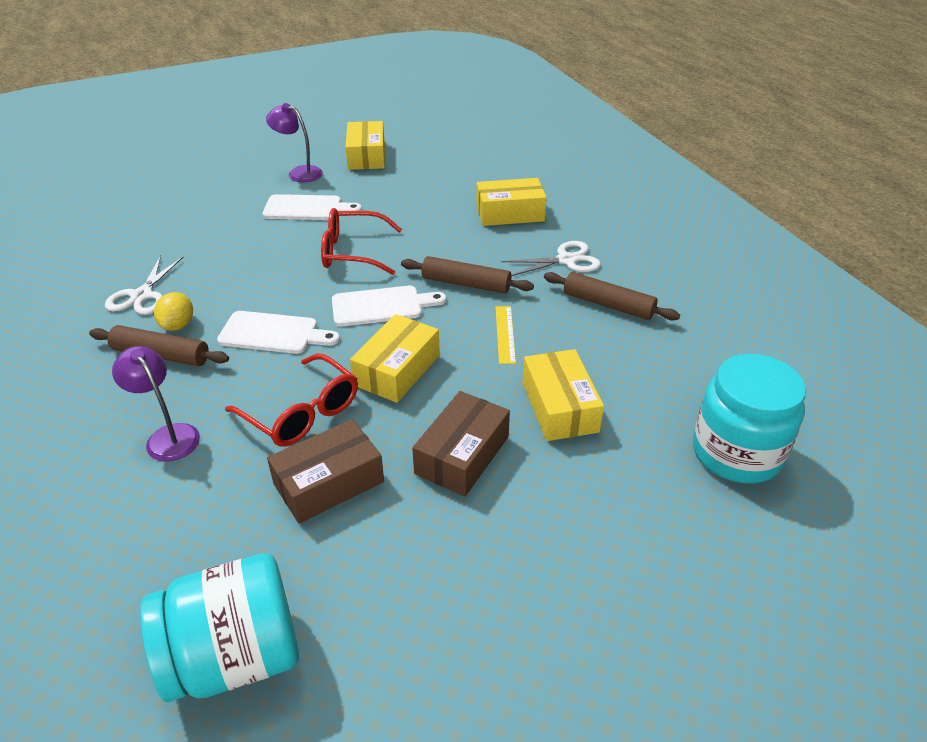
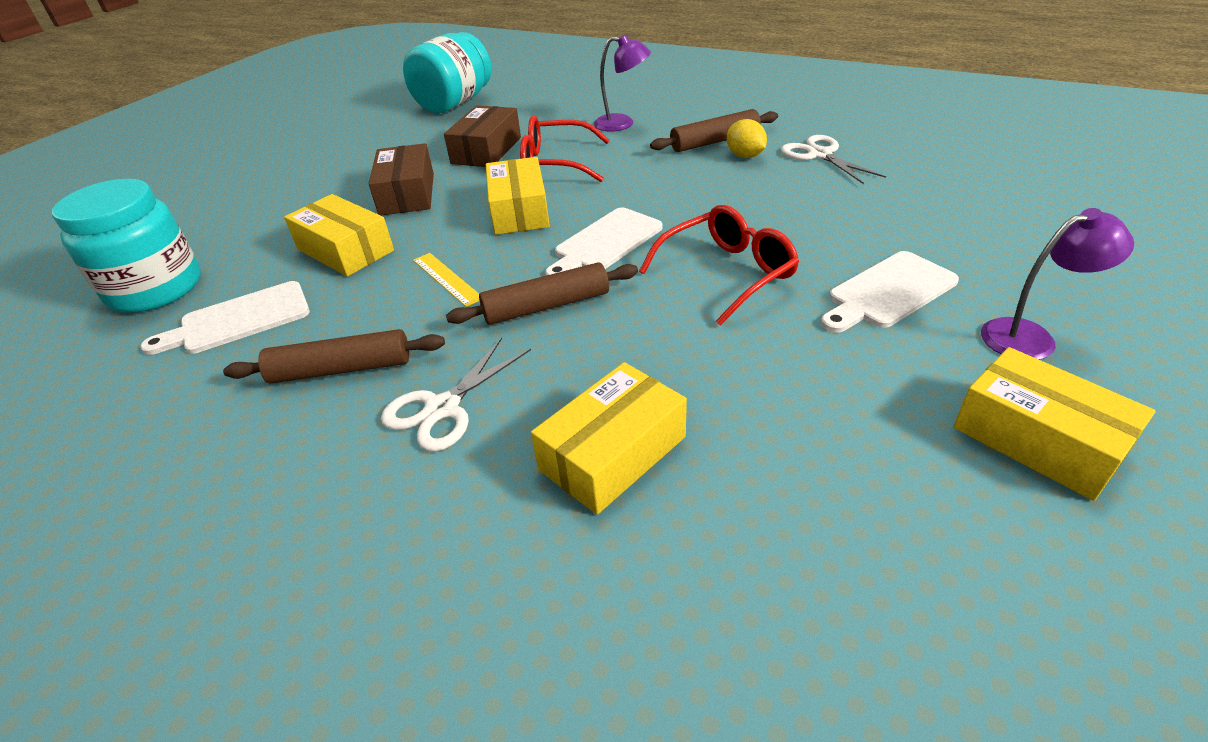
camera: 145 degrees right, 0 degrees up
white cutting board [217,311,340,354] -> white cutting board moved to [141,281,310,355]

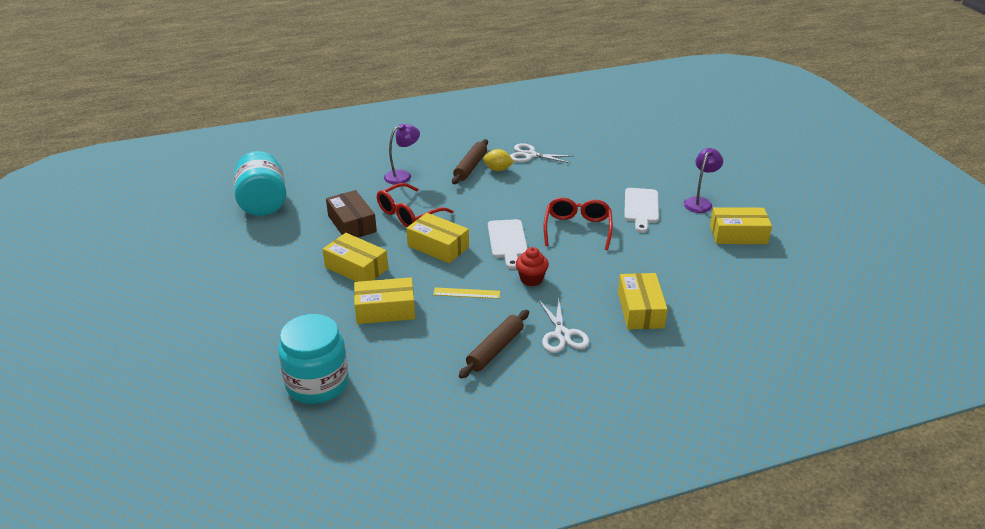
camera: 50 degrees left, 5 degrees down
white cutting board [141,281,310,355] -> none
brown box [369,143,434,216] -> yellow box [322,233,388,282]
brown rolling pin [446,262,638,325] -> red cupcake [516,247,549,286]

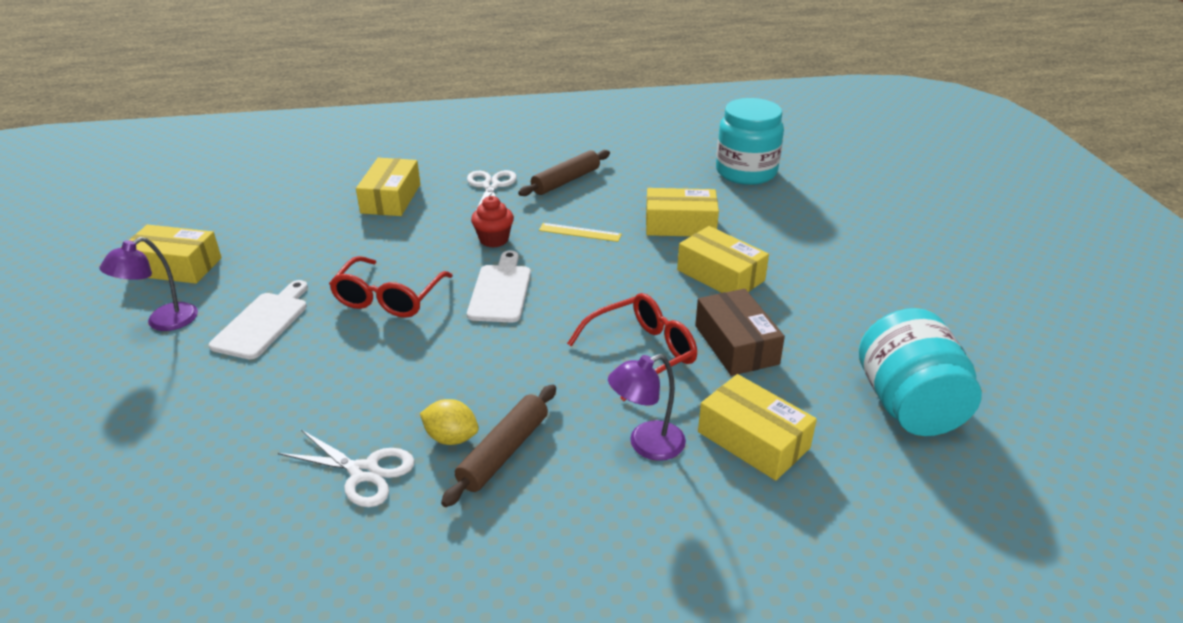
camera: 170 degrees left, 0 degrees up
yellow box [406,213,469,263] -> yellow box moved to [698,374,817,481]

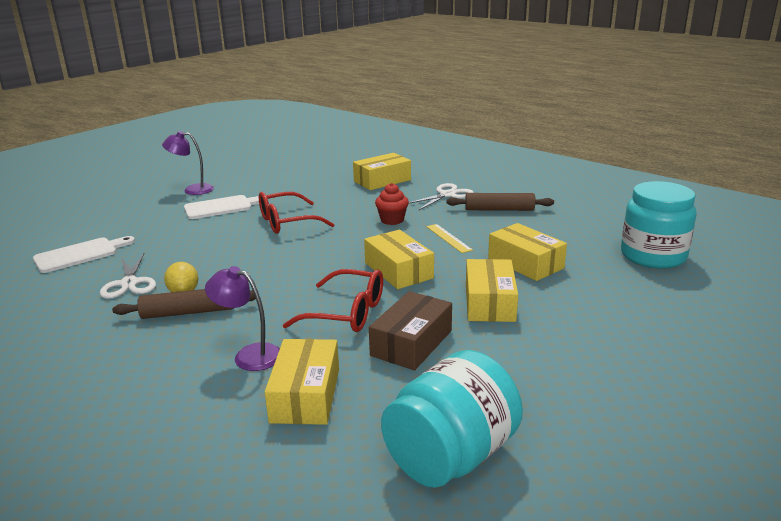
camera: 50 degrees right, 10 degrees down
yellow box [120,225,222,284] -> yellow box moved to [364,230,434,289]
white cutting board [467,250,531,323] -> white cutting board moved to [33,236,135,273]

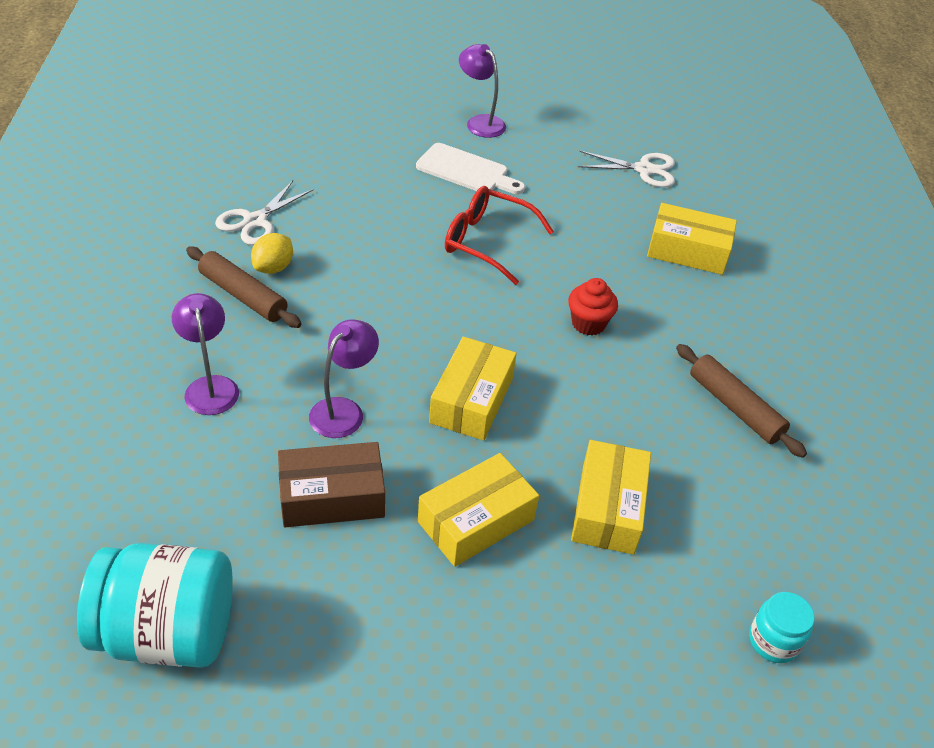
camera: 45 degrees right, 20 degrees up
white cutting board [33,236,135,273] -> none
yellow box [265,339,339,425] -> none
red glasses [283,269,383,332] -> purple lamp [309,319,379,438]
white scissors [409,183,474,210] -> white scissors moved to [578,151,675,187]
yellow ruler [426,224,473,253] -> none
turquoise jar [621,181,697,269] -> turquoise jar [749,592,814,663], size x0.49

